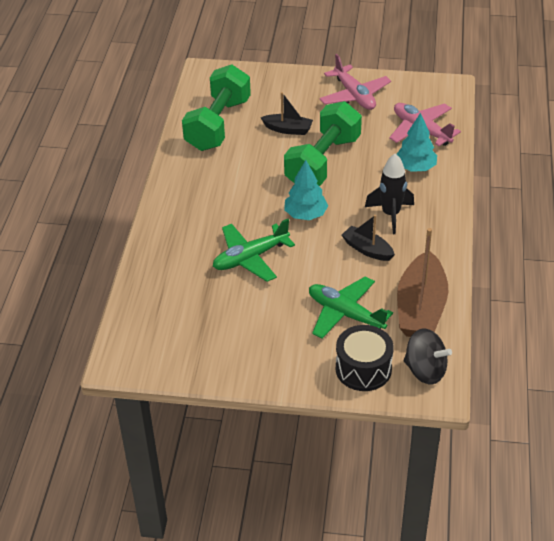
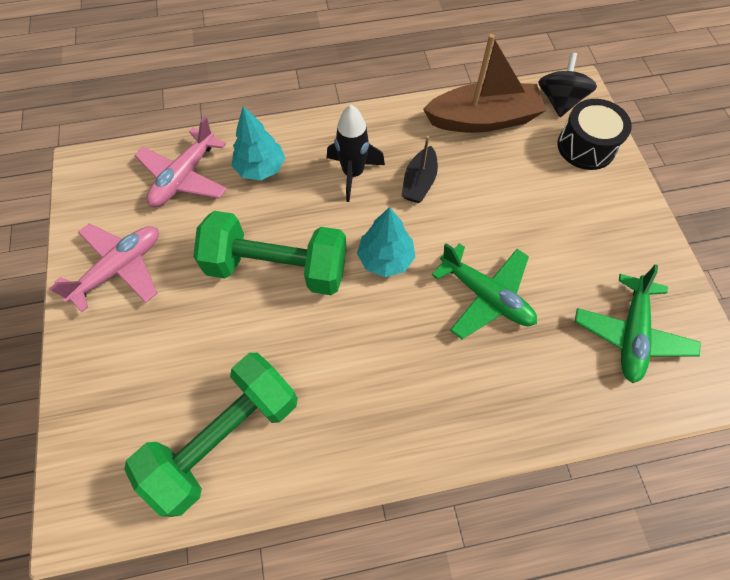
camera: 110 degrees left, 20 degrees up
green dumbbell [182,64,251,151] -> green dumbbell turned 45 degrees counterclockwise [124,353,298,517]
black boat [261,92,313,135] -> none
green plane [309,276,393,339] -> green plane moved to [575,264,701,383]

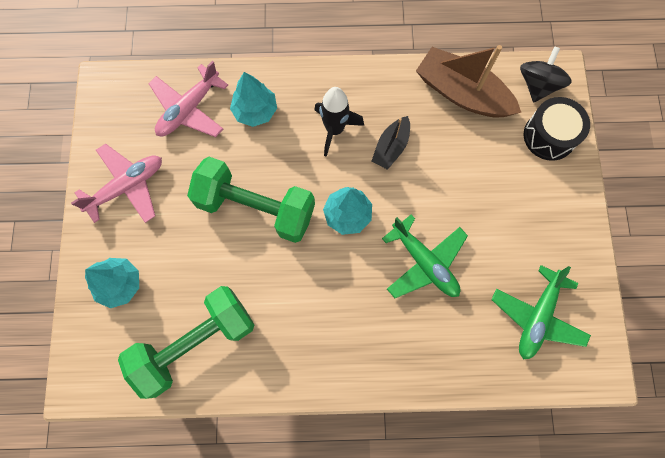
camera: 10 degrees right, 10 degrees up
brown boat [423,34,547,133] -> brown boat turned 150 degrees counterclockwise [416,45,521,118]
none -> turquoise tree [85,258,139,308]

